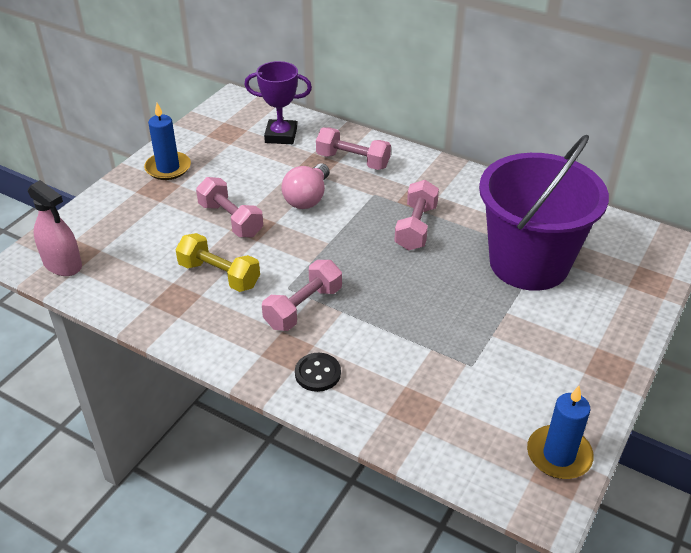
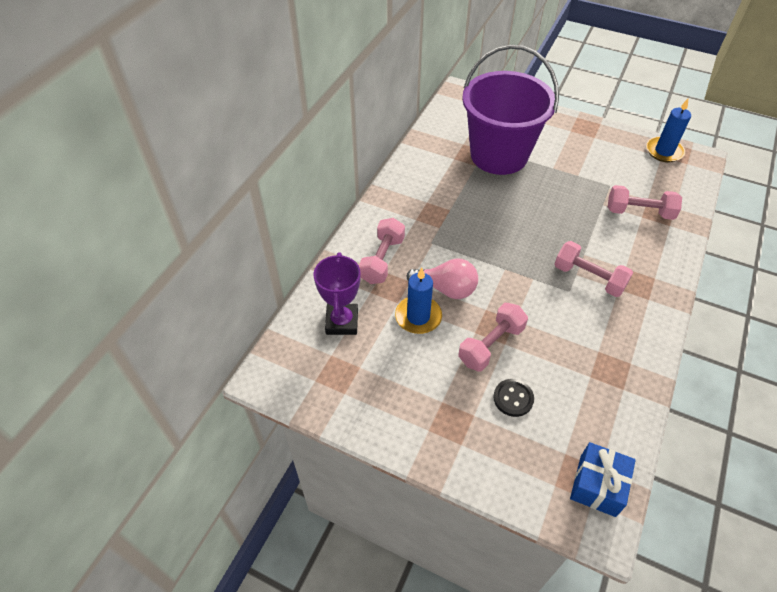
camera: 95 degrees left, 10 degrees up
pink spray bottle [28,180,82,276] -> blue gift [570,442,636,517]
blue candle [144,103,191,180] -> blue candle moved to [395,268,442,334]
yellow dumbbell [175,233,260,292] -> none
black button [295,353,341,392] -> black button moved to [493,379,534,417]
pink dumbbell [394,180,439,251] -> pink dumbbell moved to [608,185,682,220]

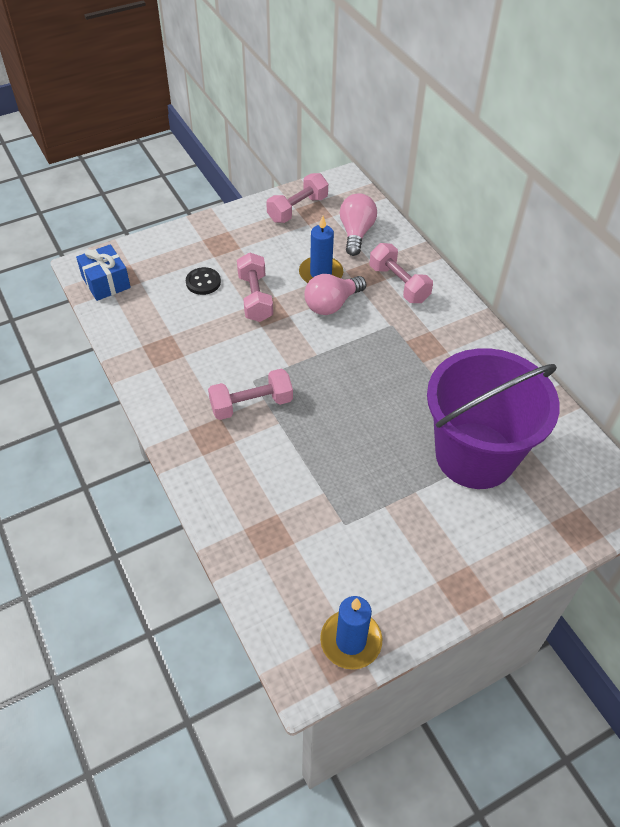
camera: 125 degrees right, 0 degrees up
purple trophy [313,252,361,335] -> pink light bulb [340,193,377,256]
pink dumbbell [608,185,682,220] -> pink dumbbell moved to [266,173,328,223]

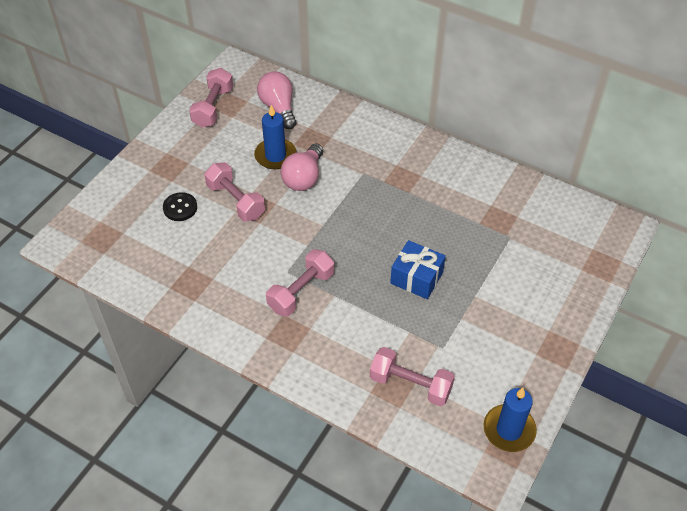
camera: 30 degrees left, 0 degrees up
blue gift [76,244,131,301] -> blue gift moved to [390,240,446,299]
pink dumbbell [370,243,433,303] -> pink dumbbell moved to [370,347,455,406]
purple bucket [427,348,560,489] -> none

